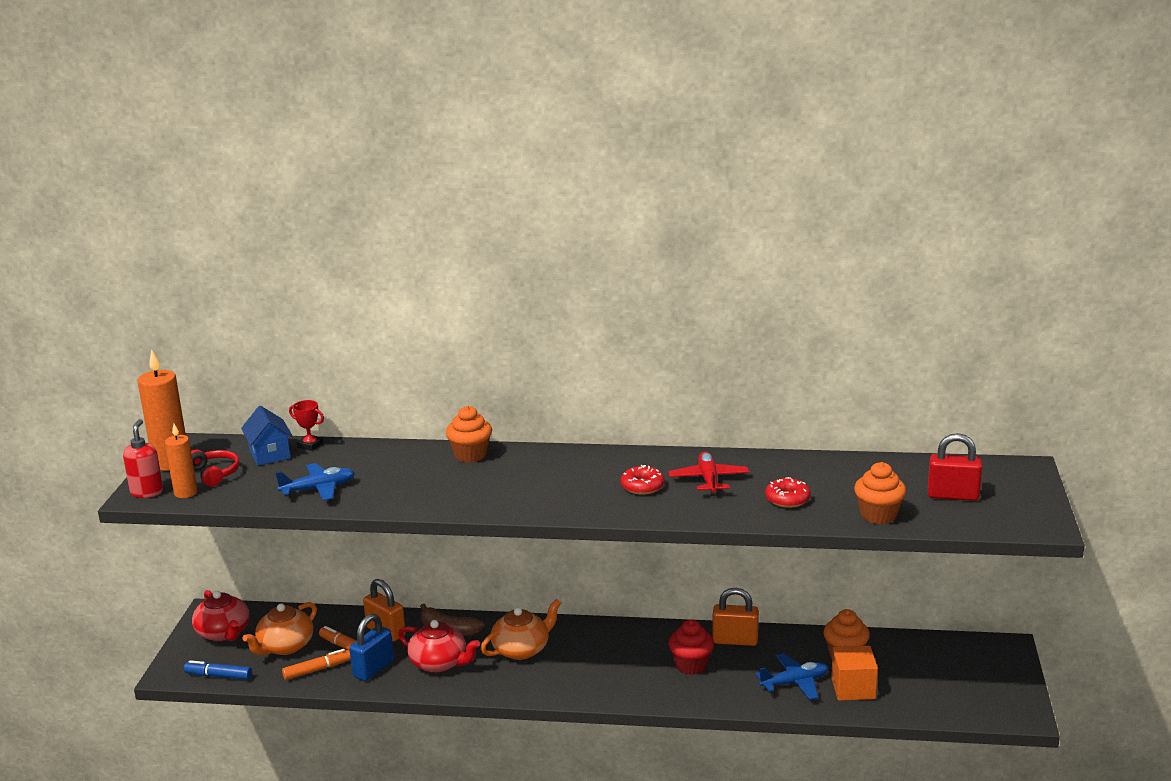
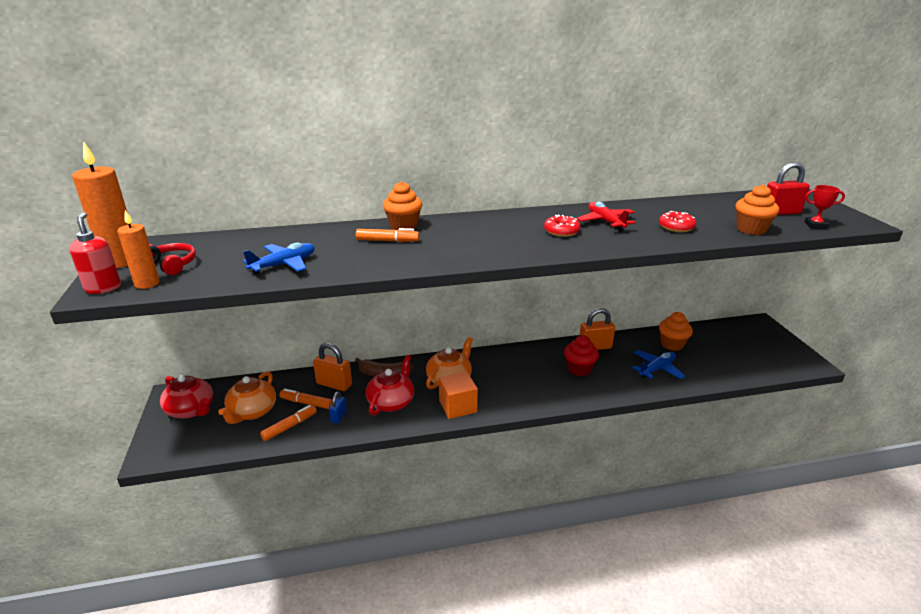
camera: 20 degrees left, 5 degrees up
blue marker [184,660,252,680] -> none
blue house [241,406,293,466] -> none
red trophy [289,400,324,451] -> red trophy moved to [805,185,845,229]
blue padlock [349,614,394,681] -> blue padlock [329,392,347,423], size x0.56
red teapot [398,620,480,673] -> red teapot turned 75 degrees counterclockwise [366,355,414,416]
orange cube [831,646,878,701] -> orange cube moved to [439,371,478,419]
none -> orange marker [356,228,419,242]

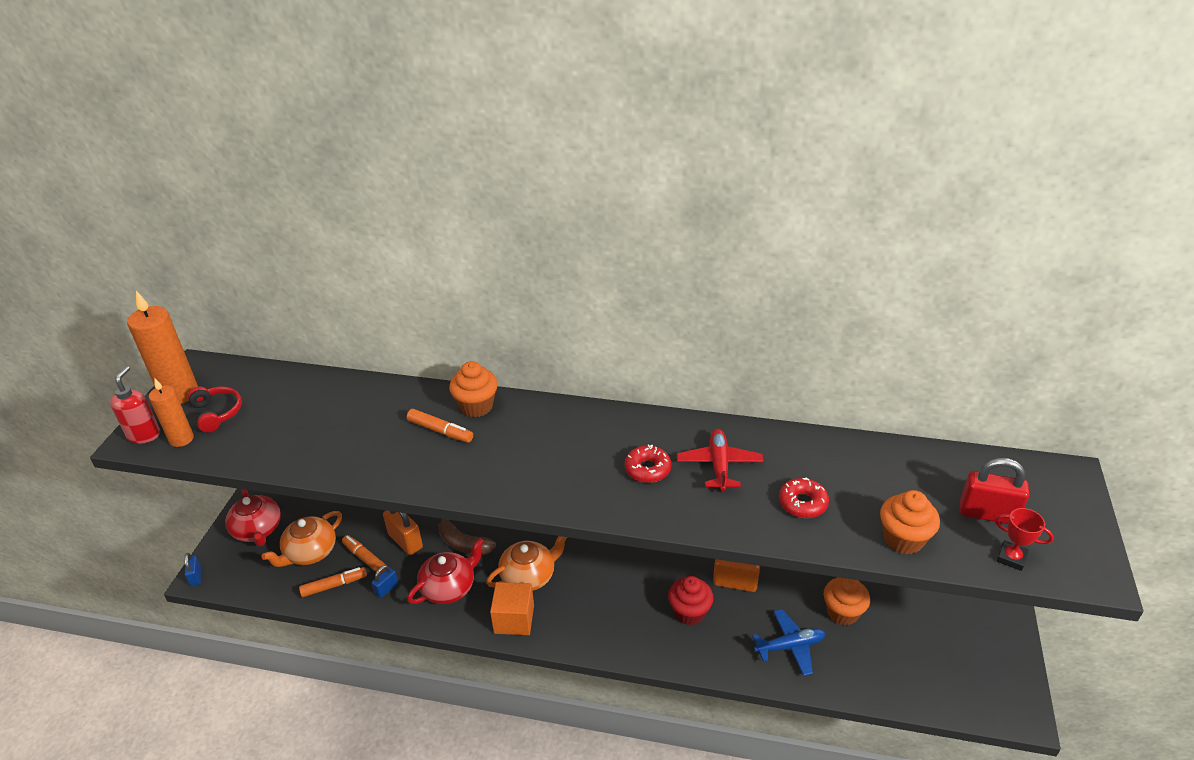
camera: 25 degrees right, 10 degrees up
blue plane [243,243,315,274] -> none
none -> blue padlock [184,553,201,587]

